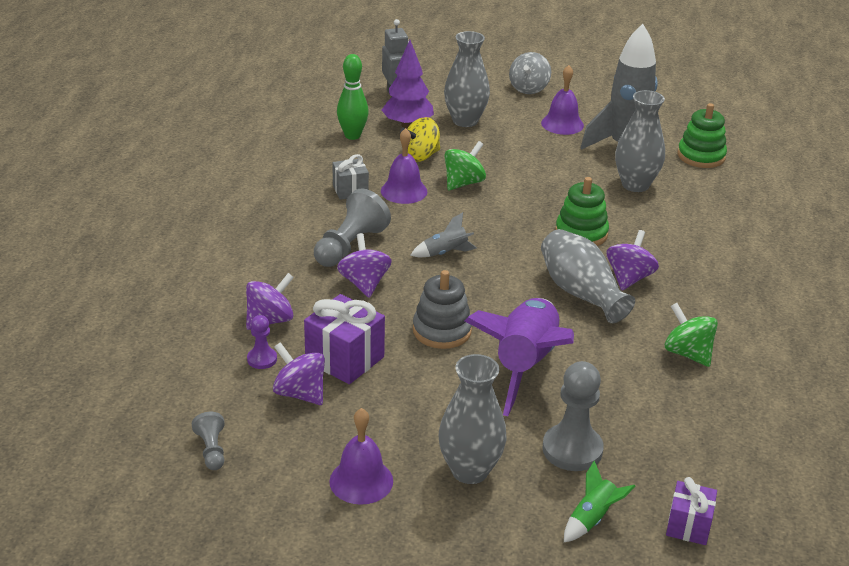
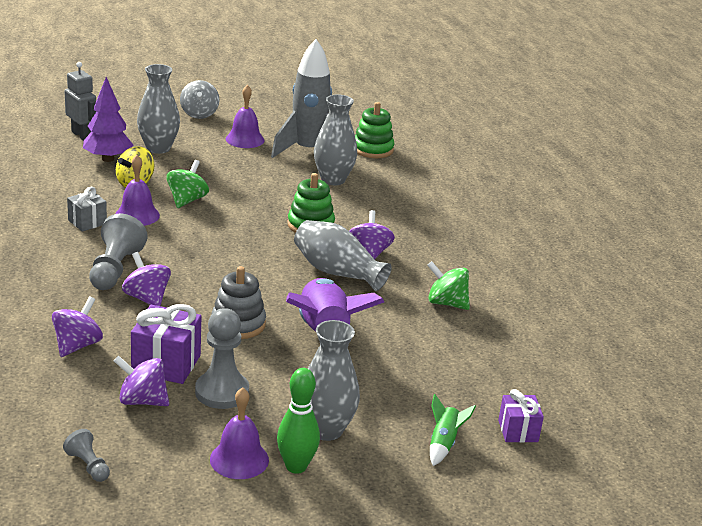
camera: 25 degrees left, 5 degrees down
purple pawn [247,315,277,369] -> none
green bowling pin [337,54,369,140] -> green bowling pin moved to [277,368,320,474]
grey rocket [410,212,477,257] -> none
grey pawn [542,361,604,471] -> grey pawn moved to [195,308,249,409]

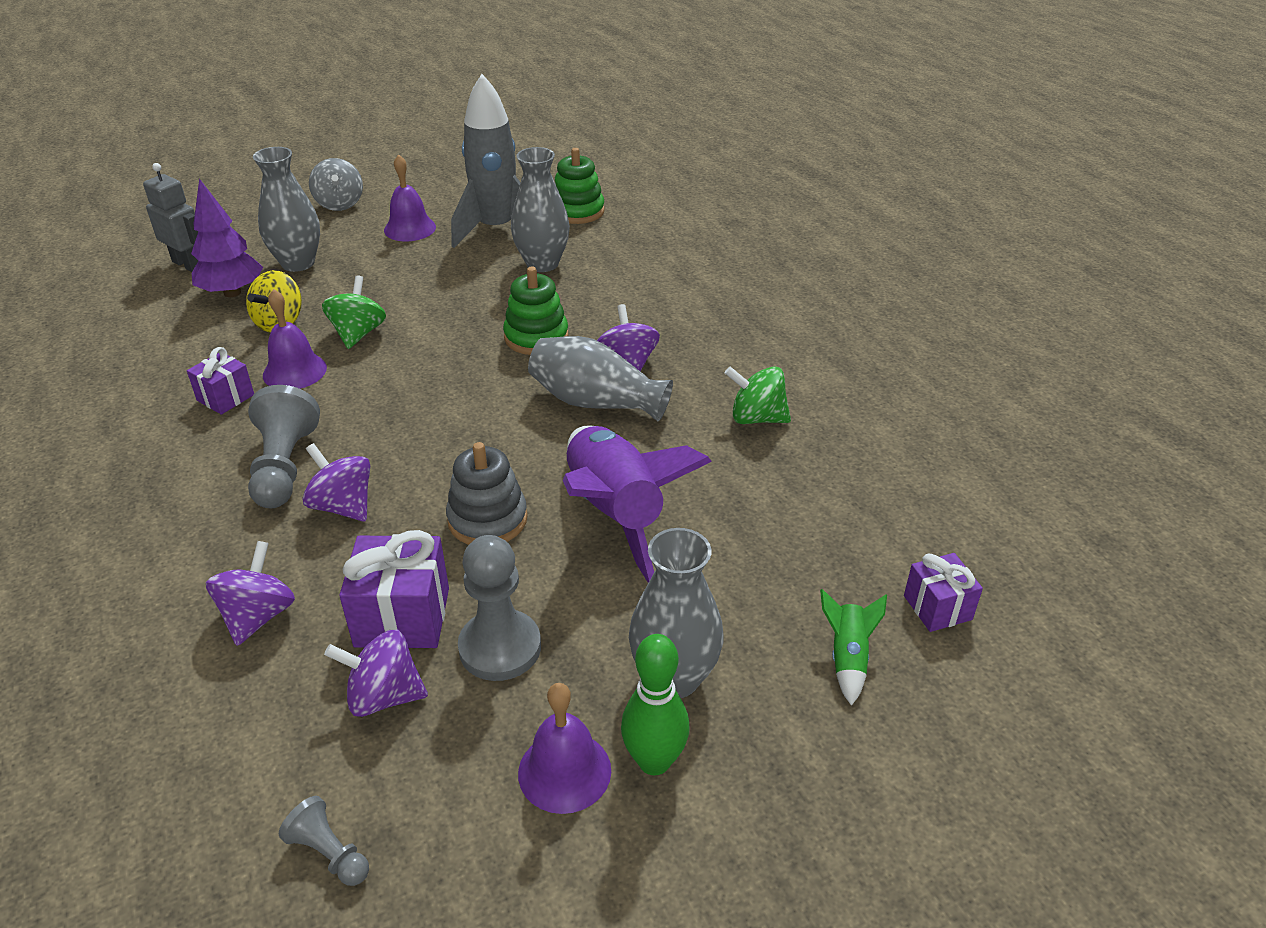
camera: 10 degrees left, 10 degrees up
grey gift [67,187,107,232] -> purple gift [187,347,254,415]

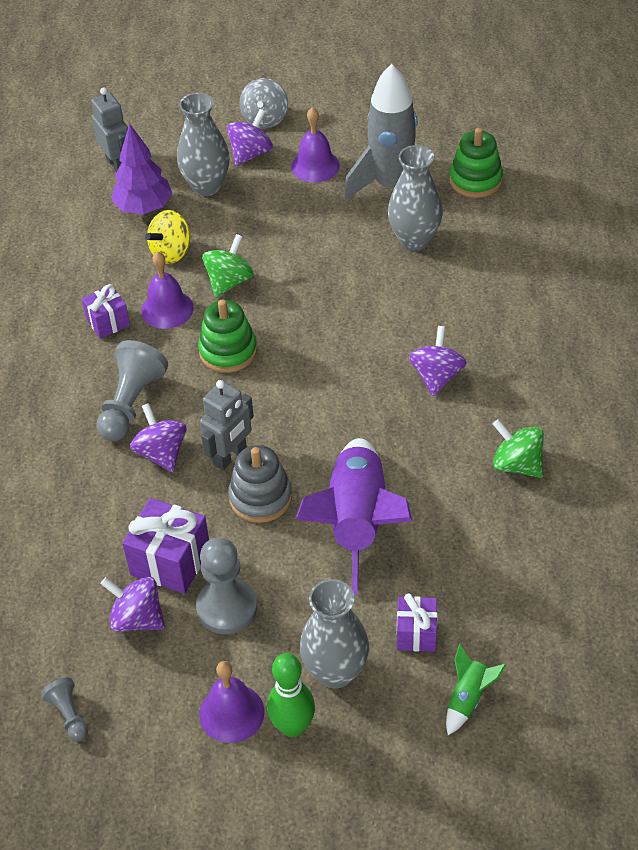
camera: 25 degrees right, 10 degrees up
purple spinning top [206,541,295,646] -> purple spinning top moved to [227,109,273,166]
green stacking toy [503,267,568,355] -> green stacking toy moved to [198,300,257,373]
grey vase [528,336,673,422] -> none
purple gift [904,553,983,632] -> purple gift moved to [397,593,438,652]
none -> grey robot [200,380,254,470]

